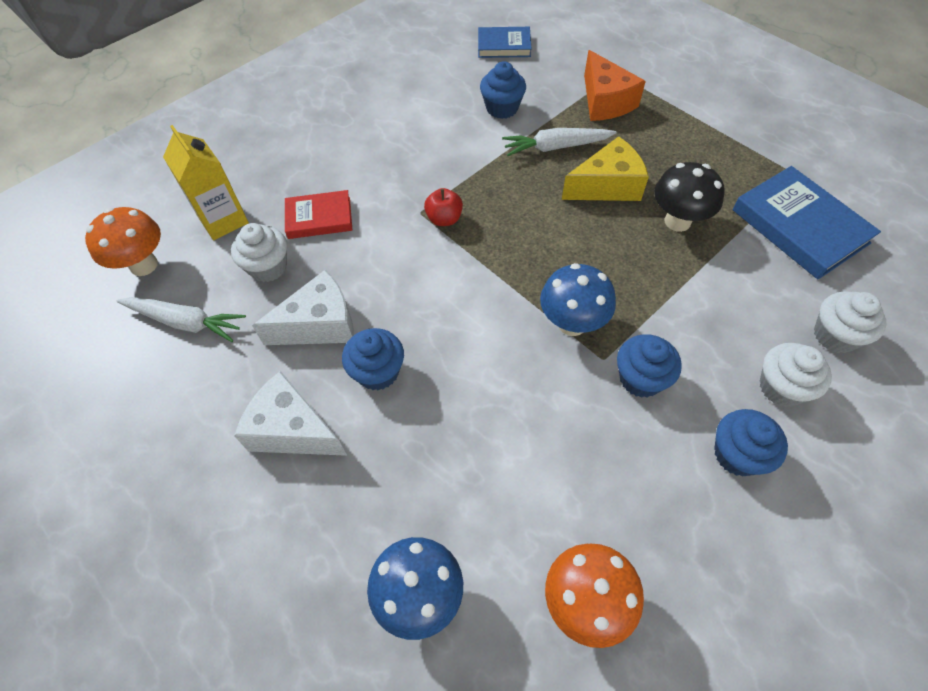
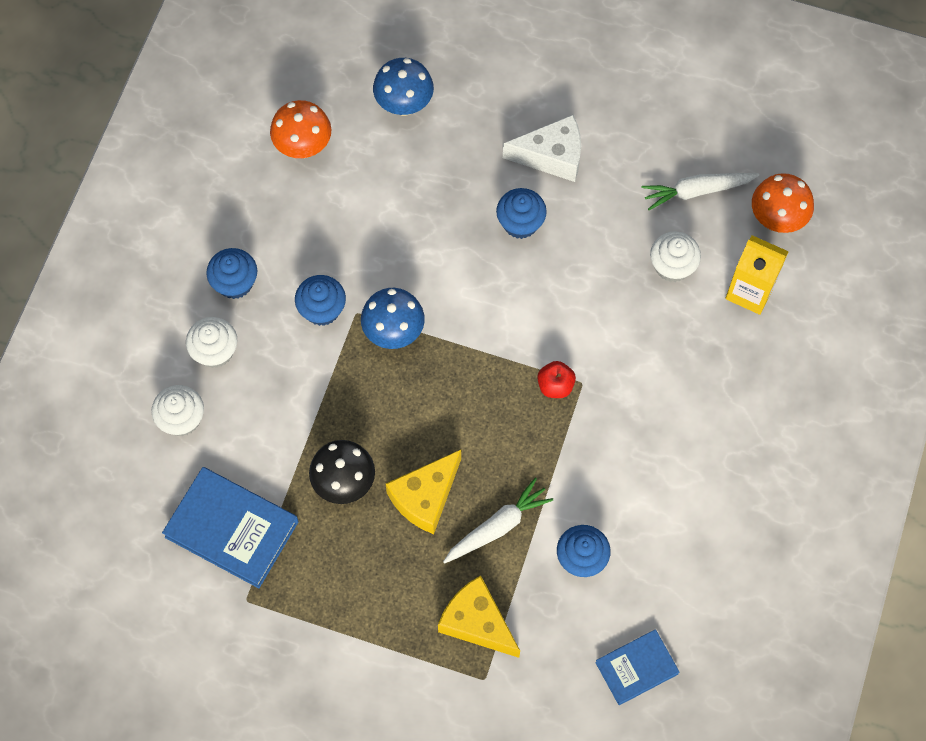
camera: 150 degrees right, 10 degrees up
white cheese [252,270,354,345] -> none
red book [285,190,352,239] -> none
orange cheese [584,50,646,121] -> yellow cheese [438,575,520,658]

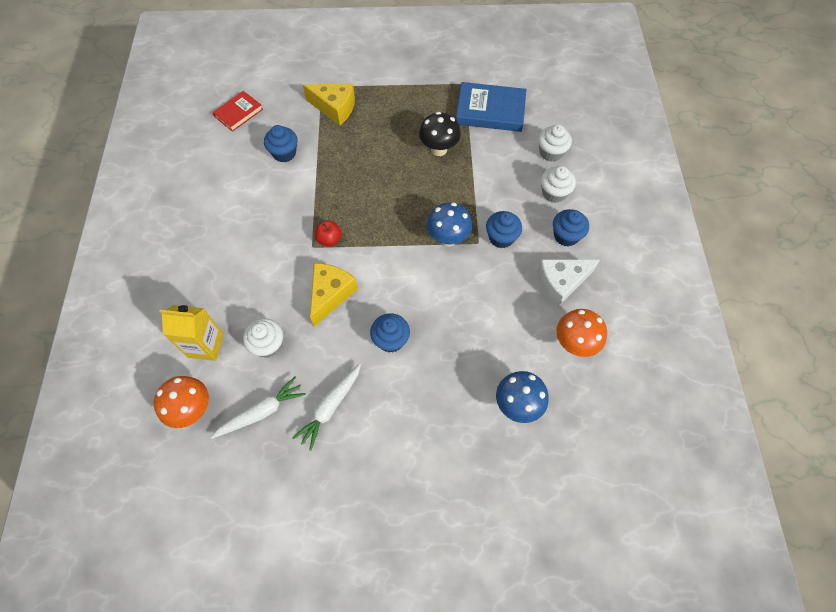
camera: 160 degrees right, 5 degrees down
yellow cheese [386,450,461,534] -> yellow cheese moved to [310,263,358,327]
white carrot [443,478,553,564] -> white carrot moved to [292,364,361,451]
white cheese [503,115,581,182] -> white cheese moved to [537,259,600,308]
blue book [595,629,679,705] -> red book [213,91,263,132]

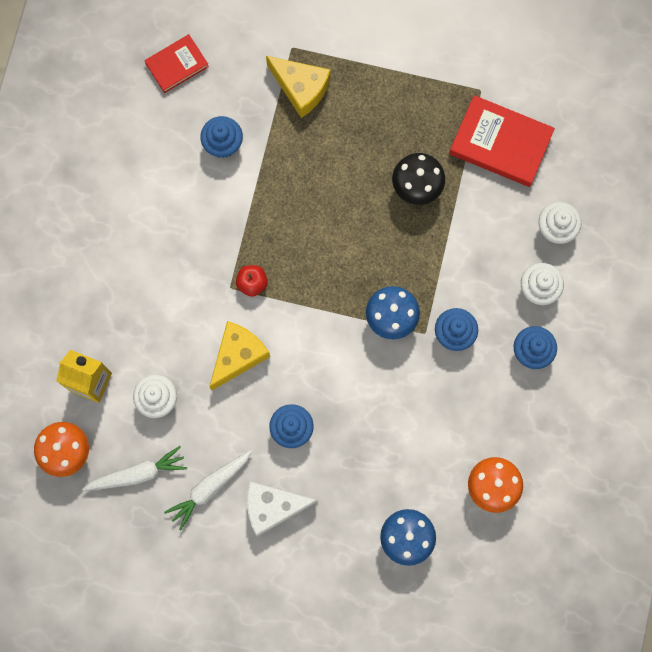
camera: 15 degrees right, 15 degrees up
blue book [456,82,526,132] -> red book [449,95,555,187]
white cheese [537,259,600,308] -> white cheese moved to [247,482,317,537]

